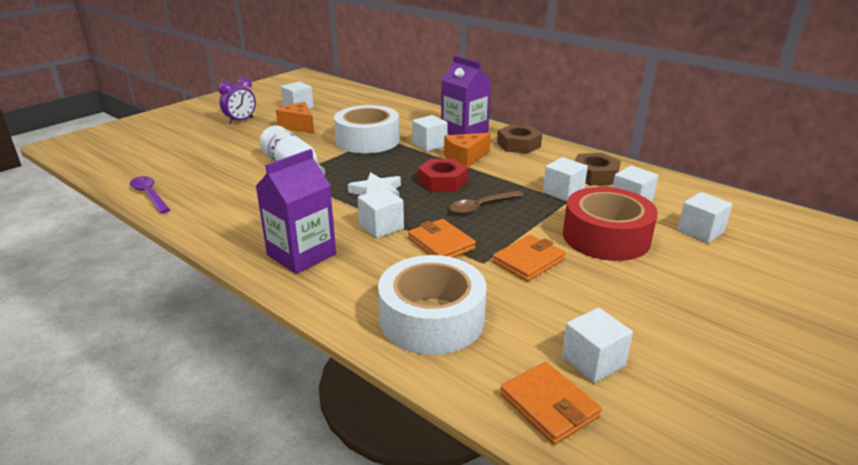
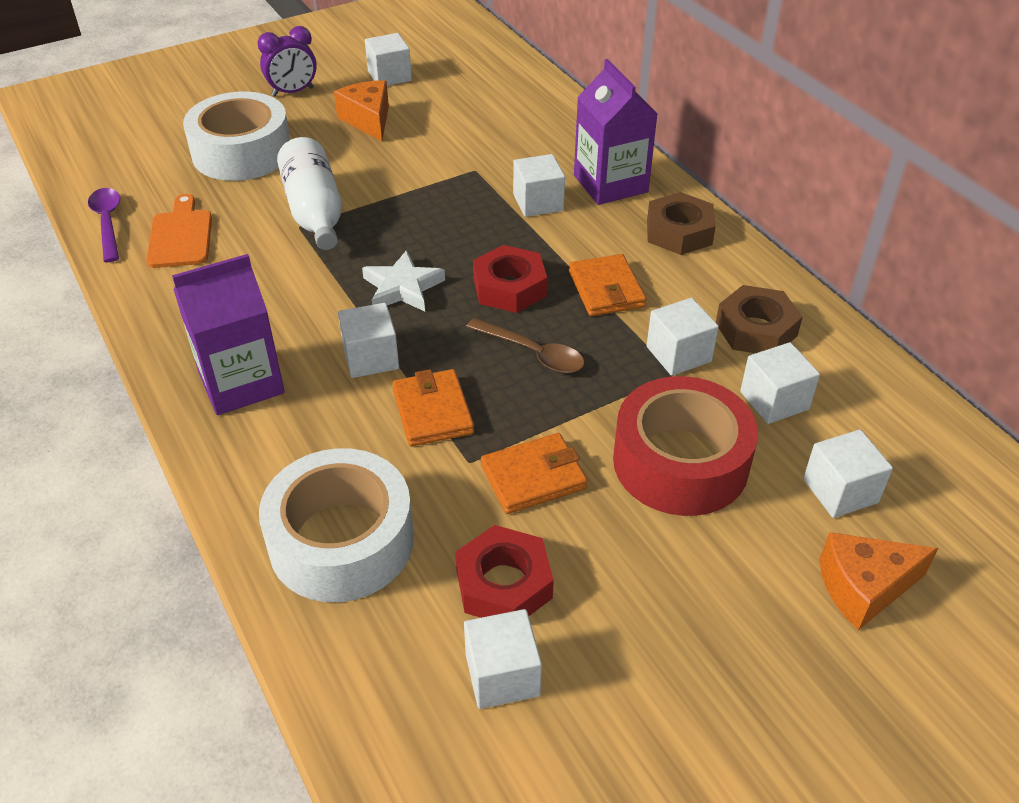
camera: 20 degrees right, 15 degrees up
white tape [334,105,400,153] -> white tape moved to [183,92,290,181]
orange cheese [444,133,491,167] -> orange cheese moved to [820,532,939,630]
brown spoon [450,191,524,214] -> brown spoon turned 135 degrees counterclockwise [466,318,584,373]
orange wallet [500,362,602,445] -> orange wallet moved to [569,254,646,316]
none -> orange cutting board [146,194,212,268]
none -> red nut [455,525,554,618]

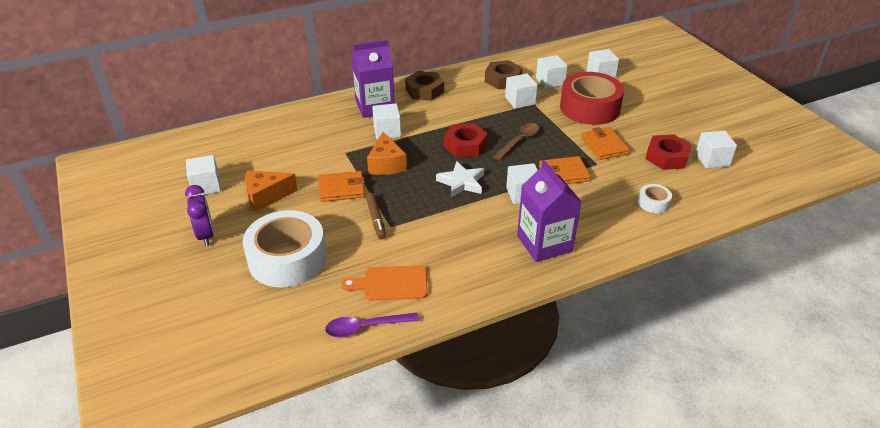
camera: 85 degrees left, 5 degrees down
white tape [259,448,414,602] -> white tape [638,184,672,213], size x0.44
white bottle [277,137,342,250] -> brown marker [366,193,386,239]
orange wallet [569,254,646,316] -> orange wallet moved to [318,171,365,202]
orange cheese [820,532,939,630] -> orange cheese moved to [367,132,407,175]

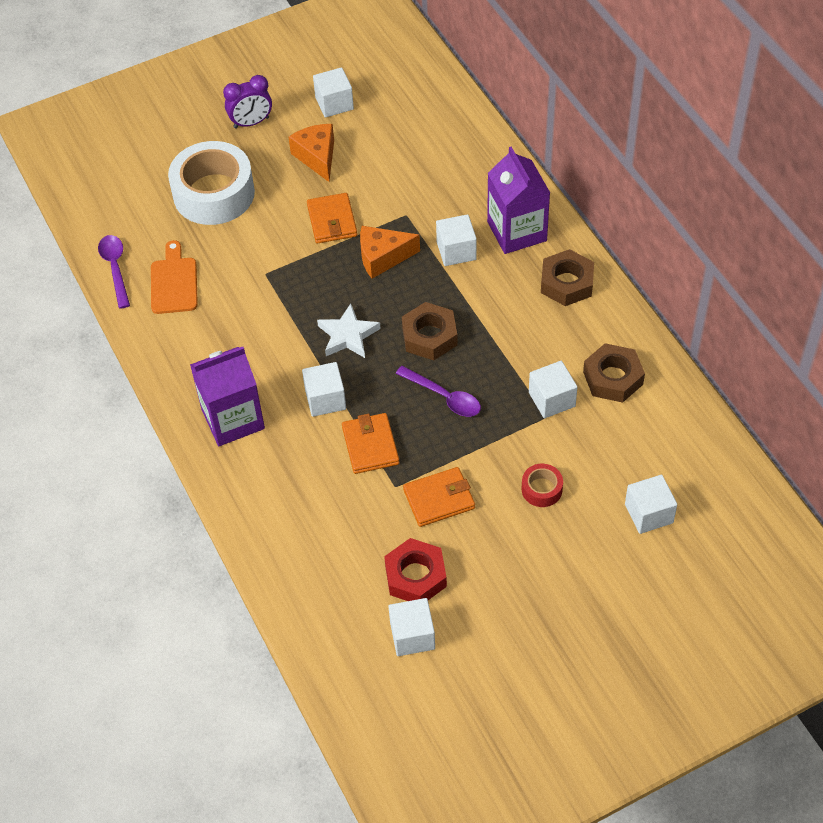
camera: 90 degrees right, 15 degrees up
brown marker [366,193,386,239] -> none
red nut [444,123,488,157] -> brown nut [402,302,458,360]
brown spoon [493,123,539,160] -> purple spoon [396,366,481,417]
white cube [536,55,568,89] -> none
red tape [560,72,624,125] -> red tape [522,464,563,507], size x0.44
white tape [638,184,672,213] -> none

